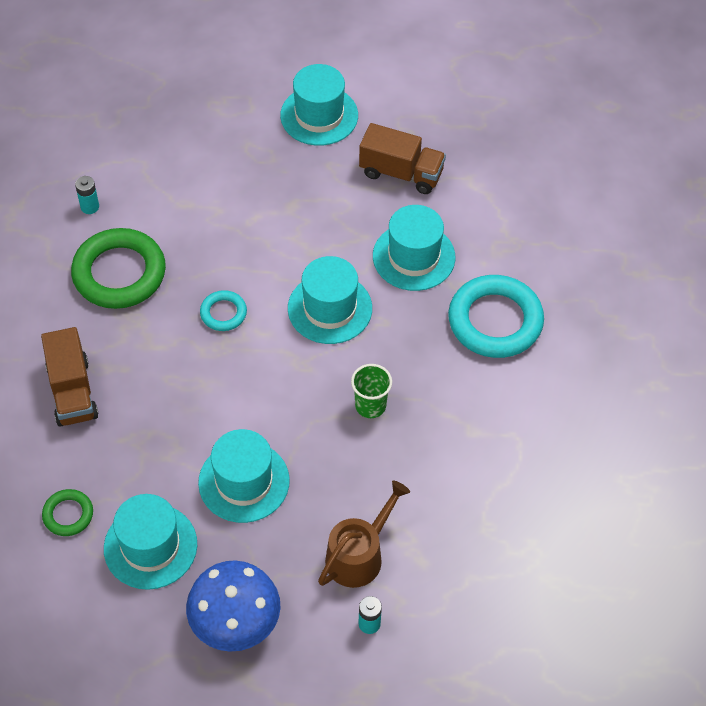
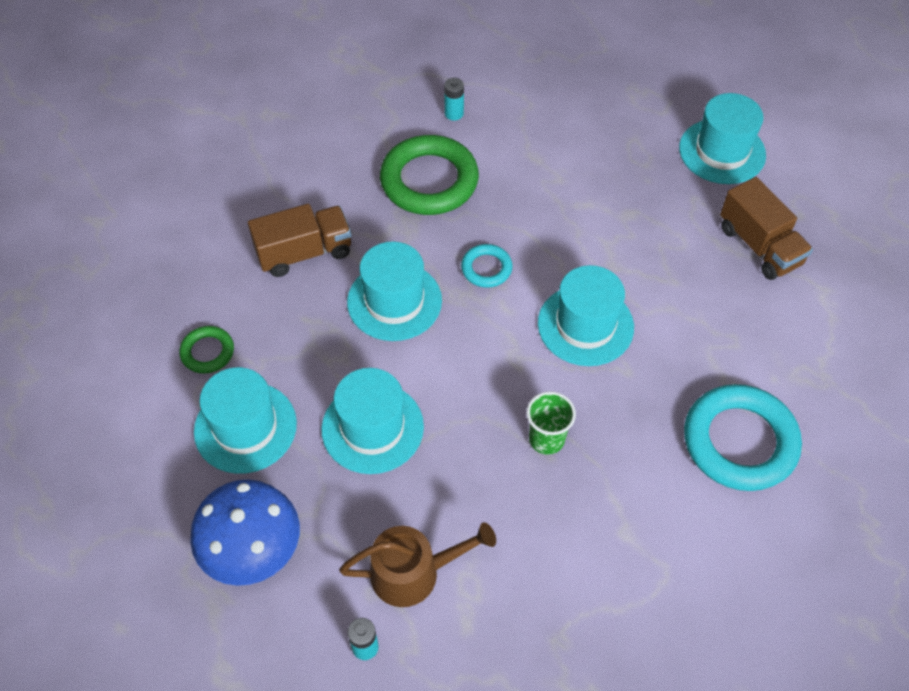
camera: 40 degrees right, 0 degrees up
brown truck [41,327,99,427] -> brown truck turned 135 degrees counterclockwise [248,204,352,277]
turquoise hat [373,205,455,291] -> turquoise hat moved to [347,242,442,341]

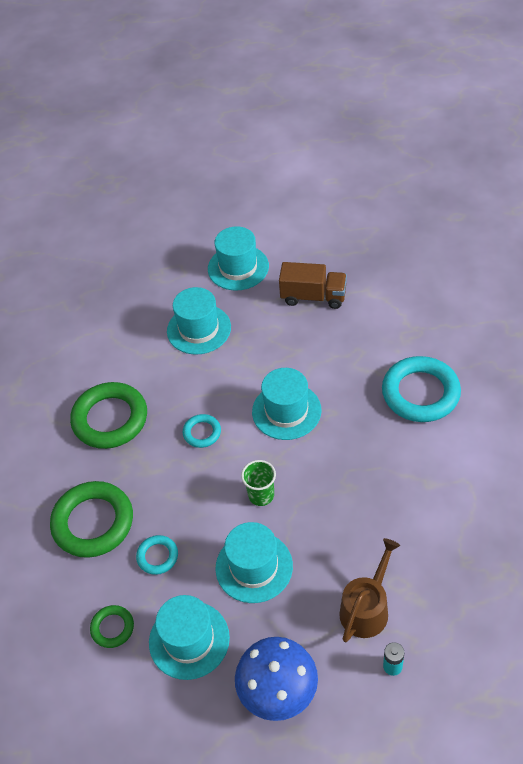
camera: 45 degrees left, 5 degrees down
brown truck [248,204,352,277] -> green ring [50,481,133,558]
turquoise hat [347,242,442,341] -> turquoise hat moved to [167,287,231,355]
turquoise battery [444,78,464,121] -> none
green cup [527,391,576,455] -> green cup moved to [241,460,276,506]
none -> turquoise ring [136,535,178,575]

